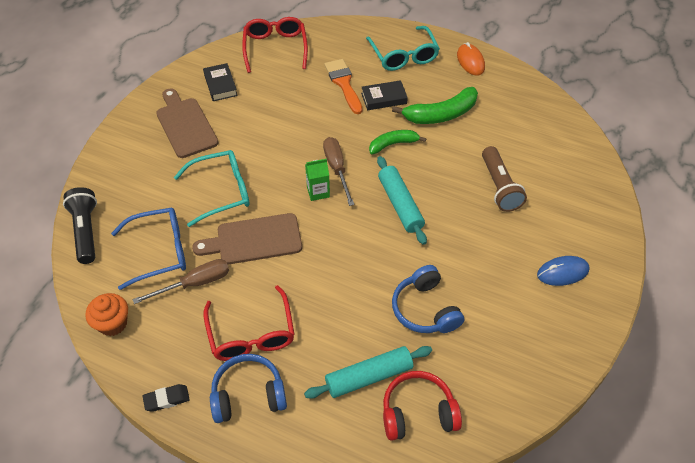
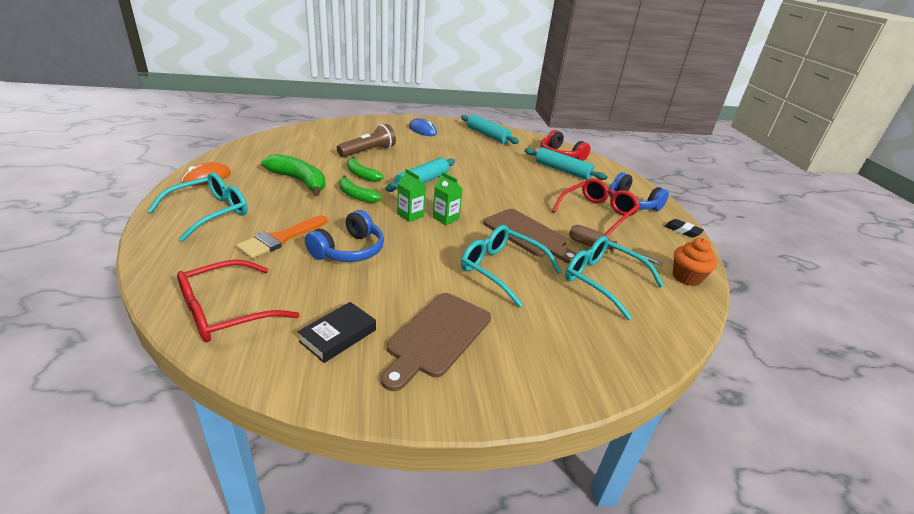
camera: 125 degrees left, 20 degrees down
black flashlight [63,187,97,264] -> none
blue glasses [111,208,186,290] -> turquoise glasses [565,236,664,320]
brown screwdriver [323,137,354,206] -> green carton [397,169,426,222]
black book [361,80,408,110] -> none
blue headphones [392,265,464,333] -> blue headphones moved to [305,210,384,262]
none -> green banana [347,156,384,182]
none -> turquoise rolling pin [461,115,519,144]

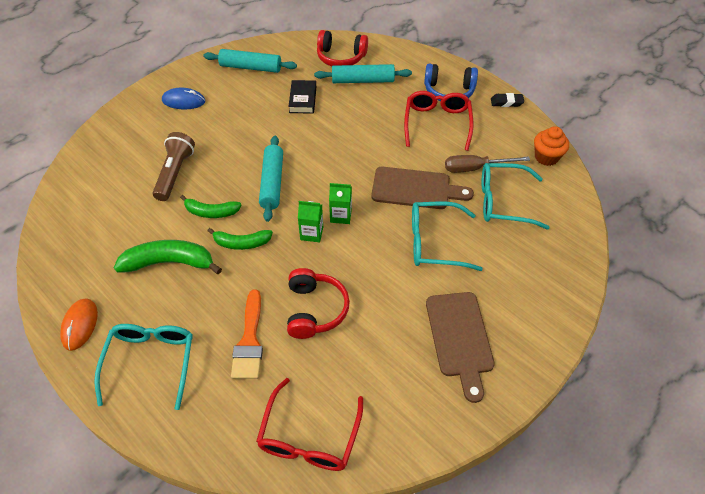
camera: 35 degrees left, 20 degrees up
black book [298,302,376,363] -> black book moved to [288,80,316,114]
blue headphones [305,210,384,262] -> red headphones [287,268,350,339]

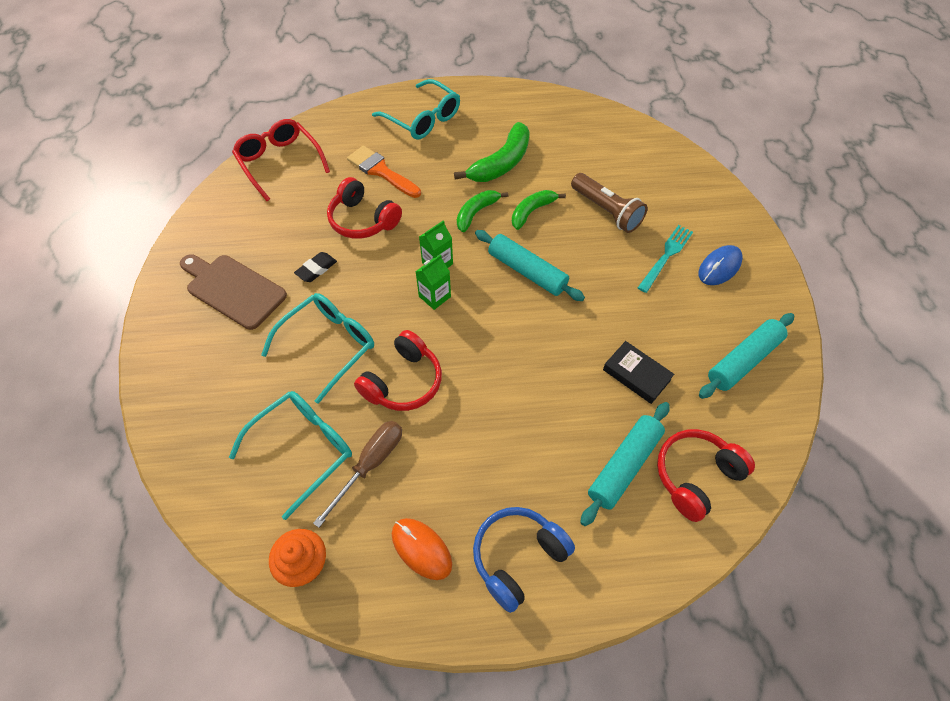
camera: 130 degrees right, 5 degrees up
orange mouse [60,298,98,351] -> orange mouse moved to [392,518,452,580]
brown cutting board [371,167,474,209] -> red headphones [354,330,442,411]
red glasses [404,91,473,151] -> none
black eraser [491,93,524,107] -> black eraser moved to [294,252,337,282]
none -> turquoise fork [638,225,693,293]

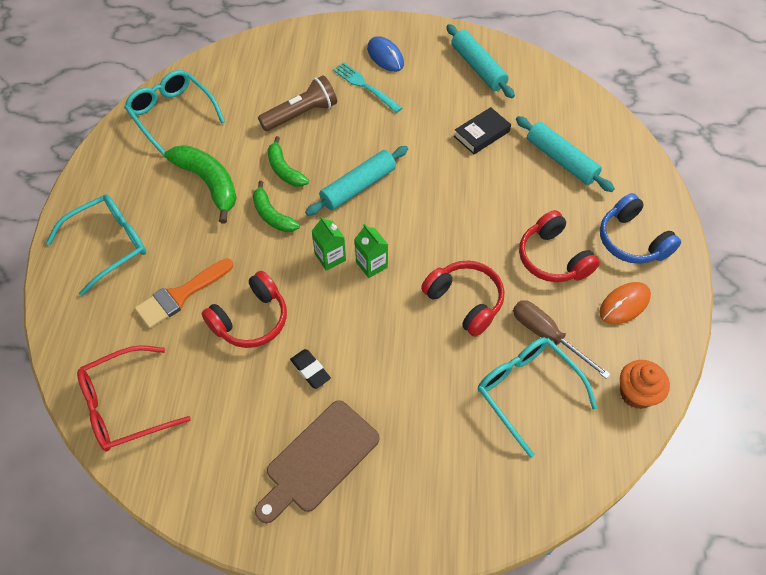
camera: 80 degrees left, 0 degrees up
turquoise glasses [261,293,374,404] -> turquoise glasses moved to [124,70,225,156]
red headphones [657,429,755,522] -> red headphones moved to [519,210,600,282]

